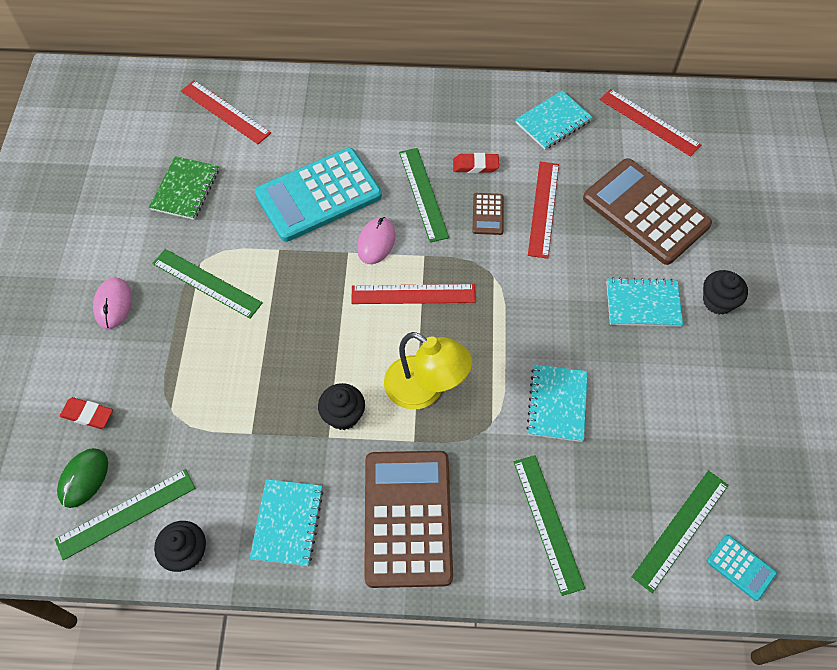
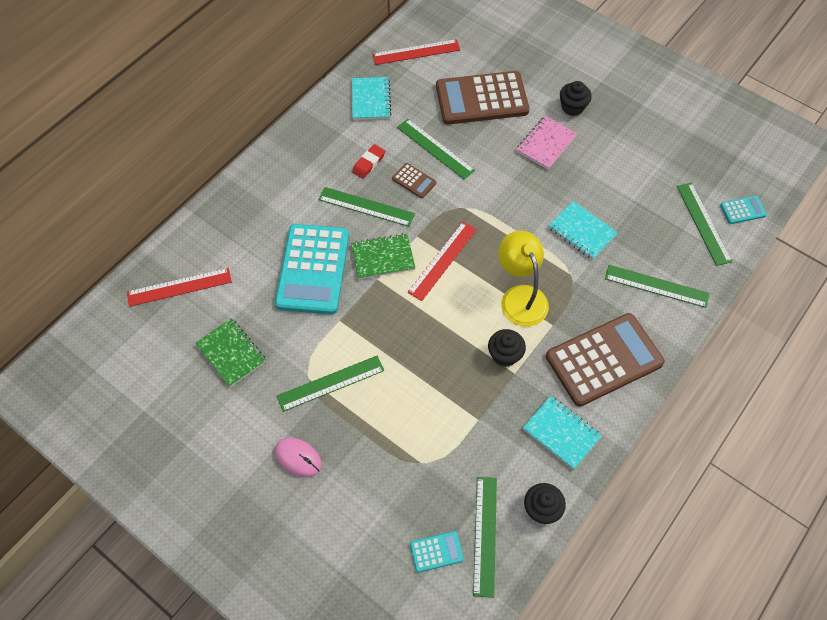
camera: 55 degrees left, 0 degrees up
green mouse [57,448,108,508] -> turquoise calculator [410,531,464,573]
red eraser [60,397,113,429] -> none
pink mouse [357,217,395,264] -> green notebook [351,233,415,279]
brown calculator [364,451,453,588] -> brown calculator turned 120 degrees clockwise [546,313,665,407]
yellow lamp [384,332,472,410] -> yellow lamp turned 90 degrees counterclockwise [498,231,549,327]
red ruler [528,162,559,259] -> green ruler [397,119,475,180]
turquoise notebook [606,277,683,327] -> pink notebook [516,116,577,169]

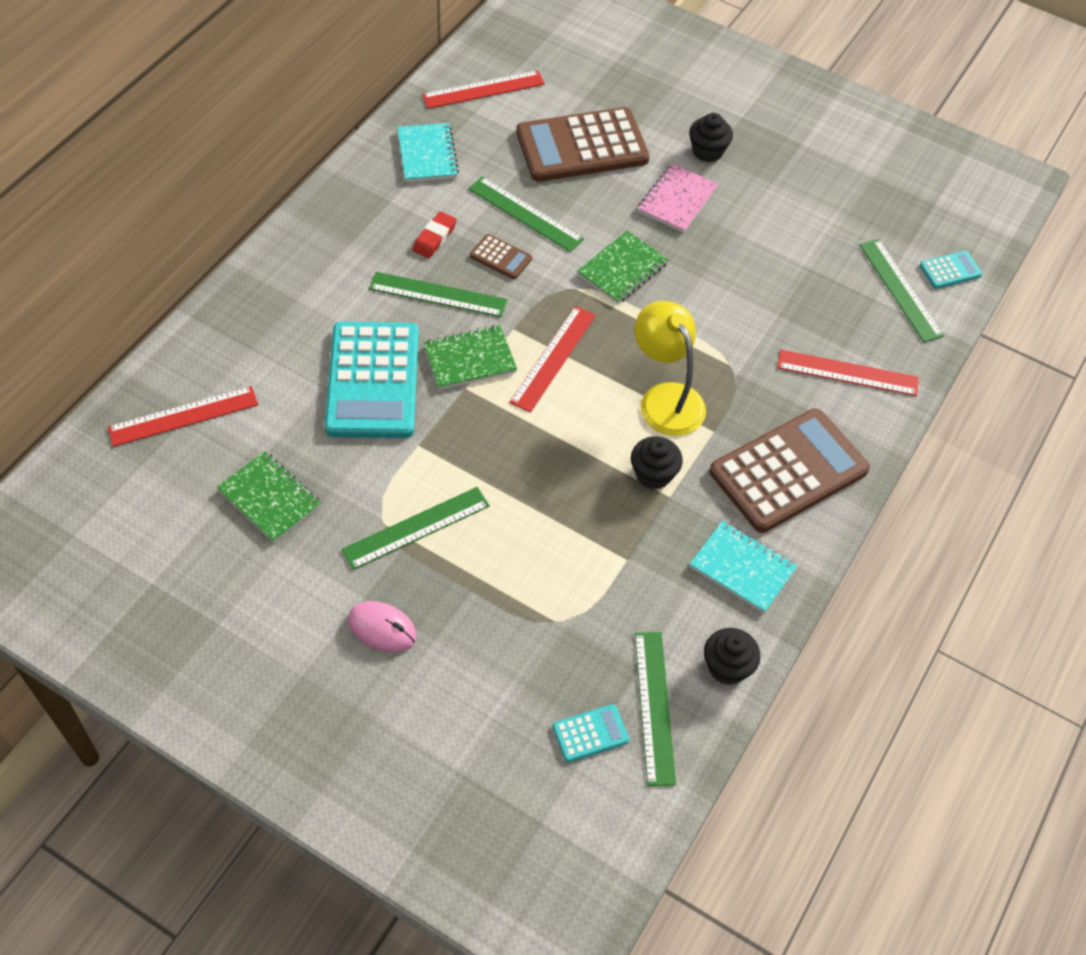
camera: 10 degrees left, 5 degrees down
turquoise notebook [548,201,618,260] -> none
green ruler [605,265,710,308] -> red ruler [777,350,919,396]
none -> green notebook [577,231,669,304]

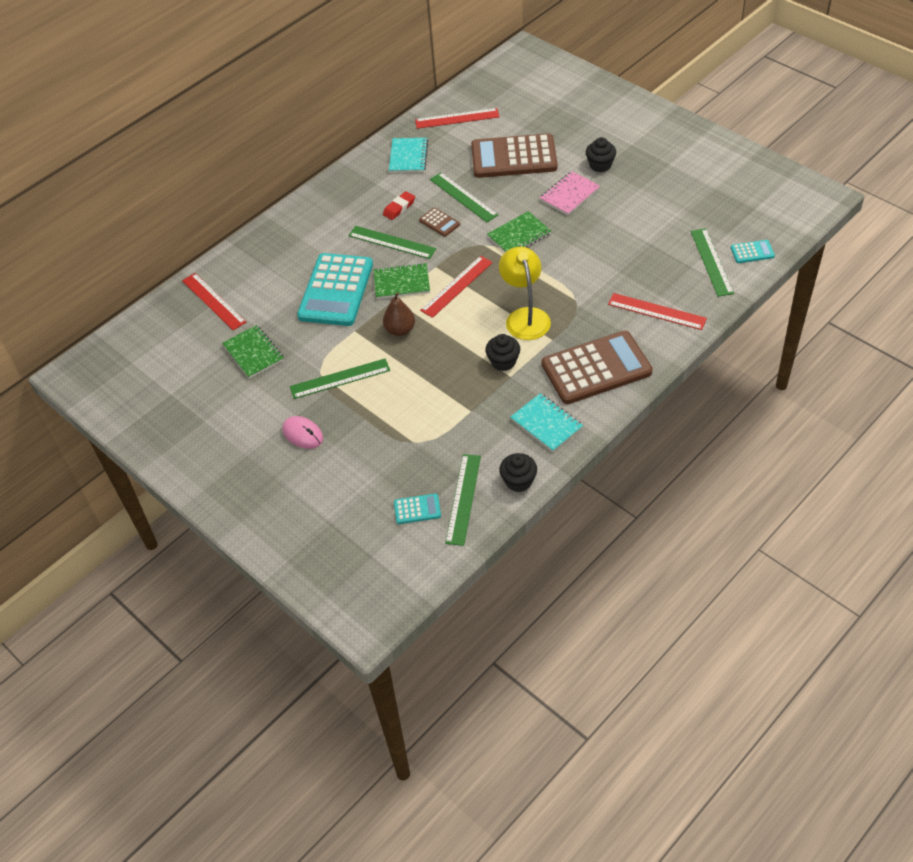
camera: 20 degrees right, 5 degrees down
red ruler [108,386,258,447] -> red ruler turned 60 degrees clockwise [182,273,246,330]
none -> brown pear [383,292,415,336]

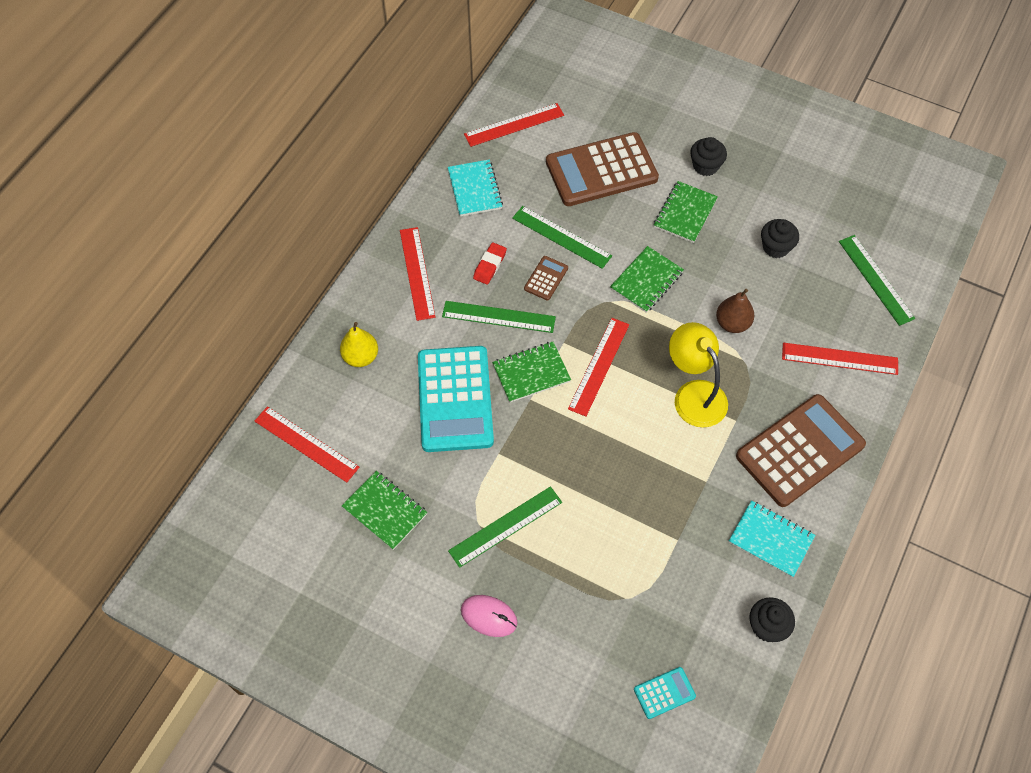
camera: 20 degrees left, 10 degrees up
brown pear [383,292,415,336] -> brown pear moved to [716,289,754,333]
brown calculator [419,208,460,237] -> brown calculator turned 90 degrees counterclockwise [524,256,568,301]
green ruler [445,454,481,546] -> none
black cupcake [485,334,520,371] -> black cupcake moved to [761,219,799,258]
pink notebook [540,171,600,215] -> green notebook [654,181,718,243]
turquoise calculator [731,240,775,263] -> none
none -> yellow pear [340,322,378,367]
none -> red ruler [400,227,435,321]

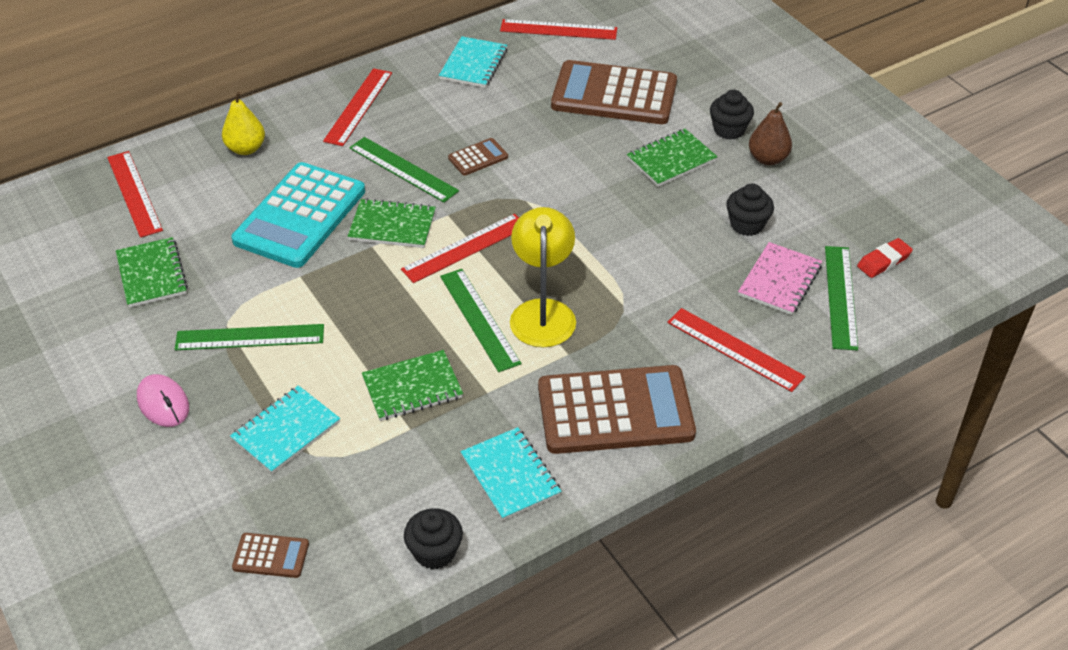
camera: 30 degrees right, 15 degrees down
red eraser [473,242,507,285] -> red eraser moved to [857,238,913,278]
green ruler [512,206,612,269] -> green ruler moved to [440,269,522,372]
green notebook [610,246,684,313] -> green notebook moved to [362,350,463,421]
turquoise calculator [634,667,696,719] -> brown calculator [232,533,309,578]
brown pear [716,289,754,333] -> brown pear moved to [749,102,792,165]
none -> turquoise notebook [230,385,340,474]
none -> pink notebook [738,242,822,315]

